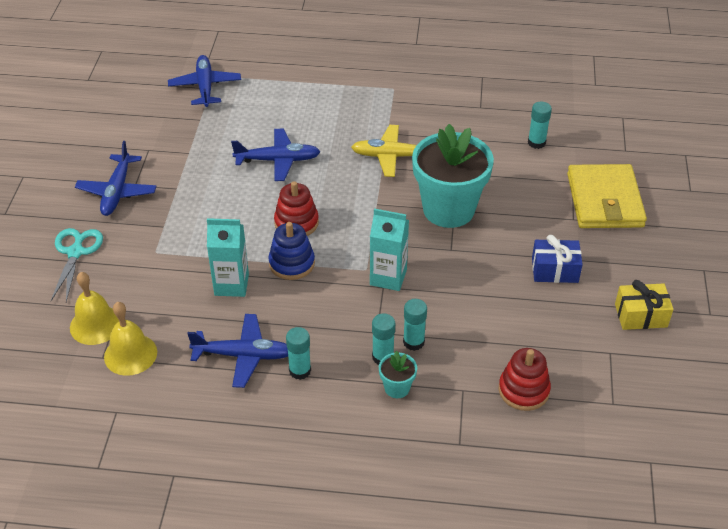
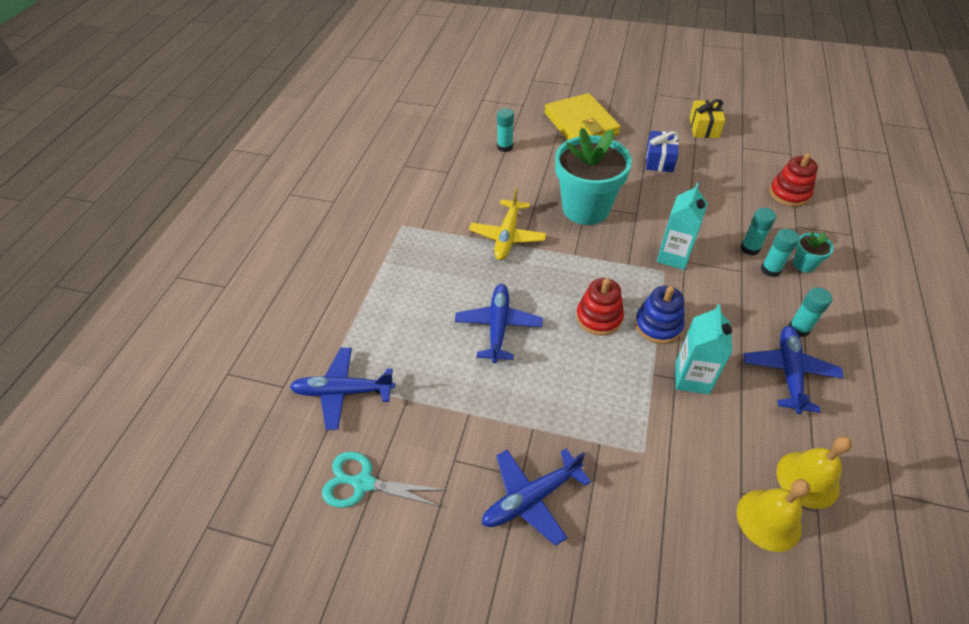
camera: 80 degrees left, 5 degrees up
turquoise scissors [51,228,103,302] -> turquoise scissors moved to [322,451,445,508]
blue plane [75,141,157,216] -> blue plane turned 135 degrees clockwise [482,449,591,546]
yellow wallet [567,164,647,228] -> yellow wallet turned 60 degrees clockwise [545,93,621,140]

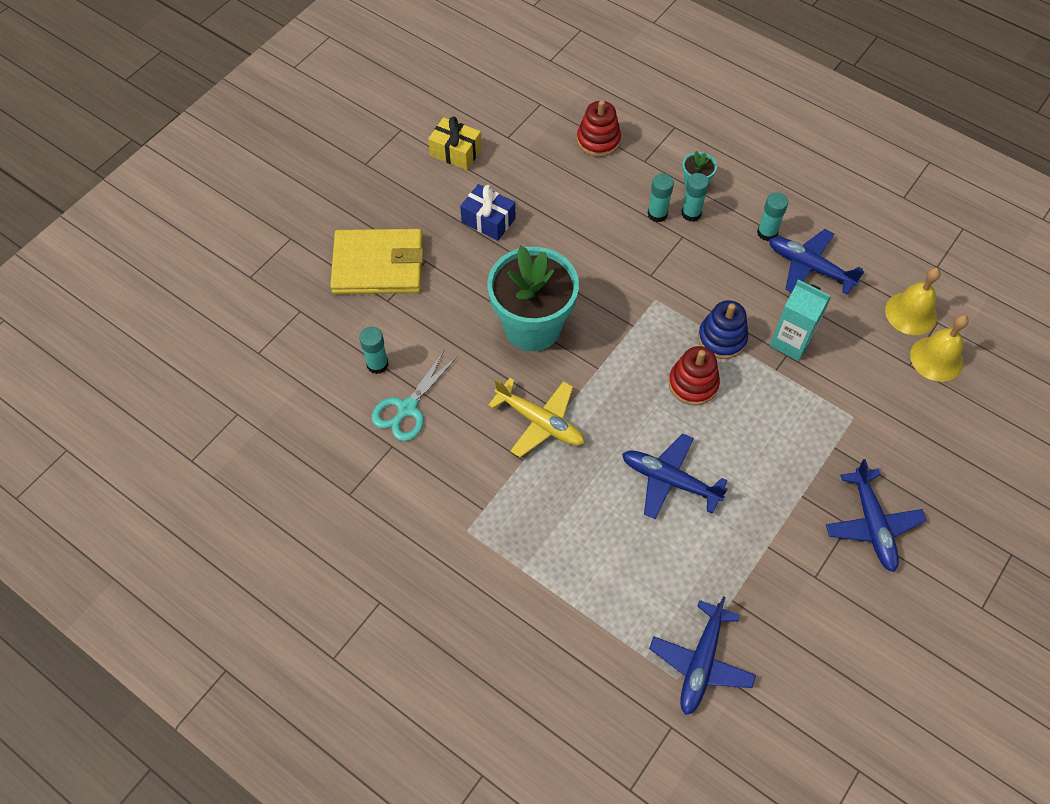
camera: 70 degrees left, 10 degrees up
turquoise scissors [322,451,445,508] -> turquoise scissors moved to [371,350,457,441]
turquoise carton [657,183,708,270] -> none

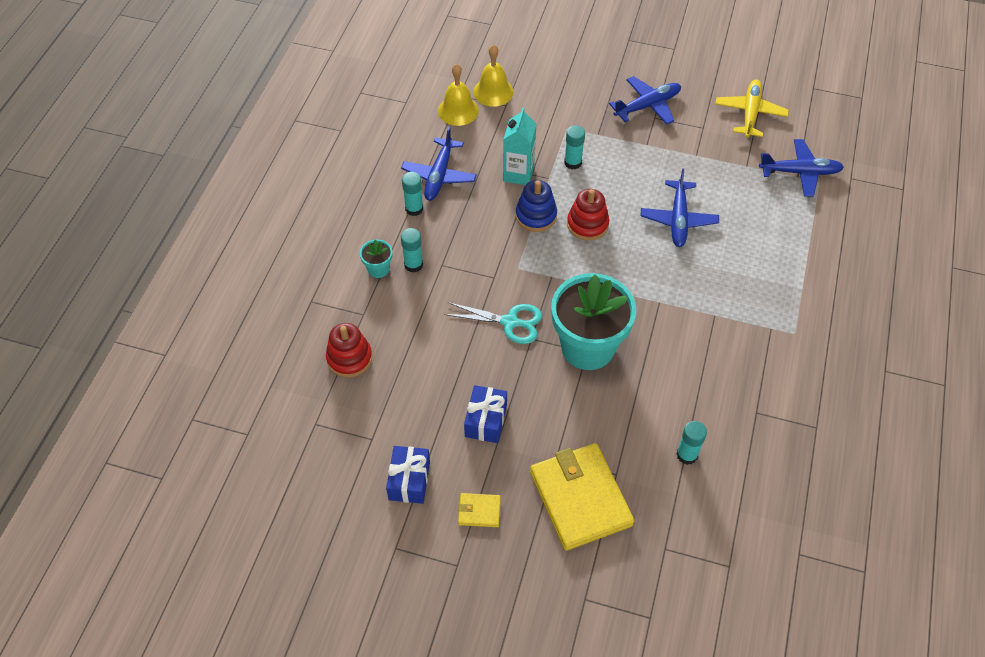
camera: 110 degrees left, 5 degrees down
turquoise scissors [371,350,457,441] -> turquoise scissors moved to [444,302,542,344]
yellow gift [428,116,482,170] -> blue gift [386,446,430,504]
yellow plane [488,378,585,457] -> yellow plane moved to [715,79,789,138]
turquoise glue stick [647,174,674,222] -> turquoise glue stick moved to [564,125,585,169]
none -> yellow wallet [458,493,501,527]

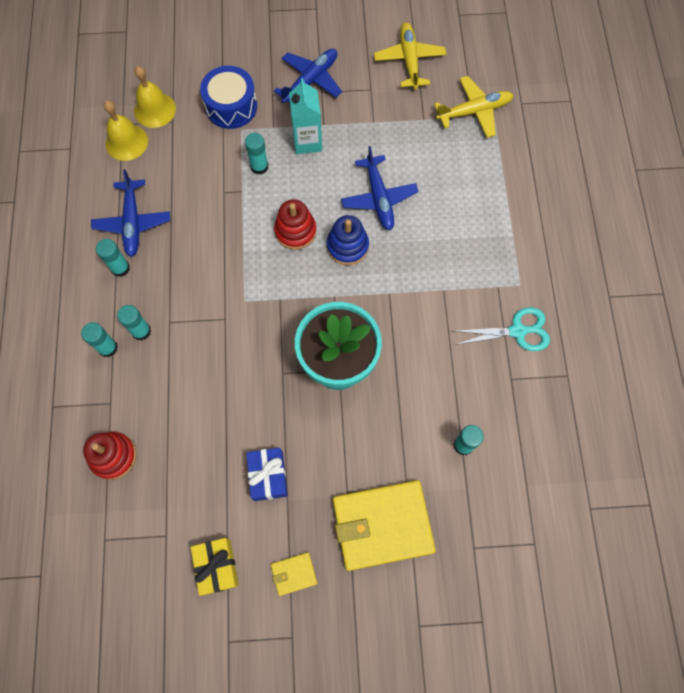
camera: 20 degrees left, 15 degrees up
turquoise flower pot [360,239,392,278] -> turquoise glue stick [81,322,118,357]
blue gift [386,446,430,504] -> yellow gift [191,538,239,596]
turquoise scissors [444,302,542,344] -> turquoise scissors moved to [454,307,550,351]
turquoise carton [503,107,536,185] -> turquoise carton moved to [289,78,322,154]
blue stacking toy [516,180,557,232] -> blue stacking toy moved to [327,215,369,265]
yellow wallet [530,443,634,551] -> yellow wallet turned 60 degrees counterclockwise [333,480,436,571]
blue plane [759,139,844,197] -> yellow plane [434,76,513,138]
none -> blue drum [200,66,257,129]

